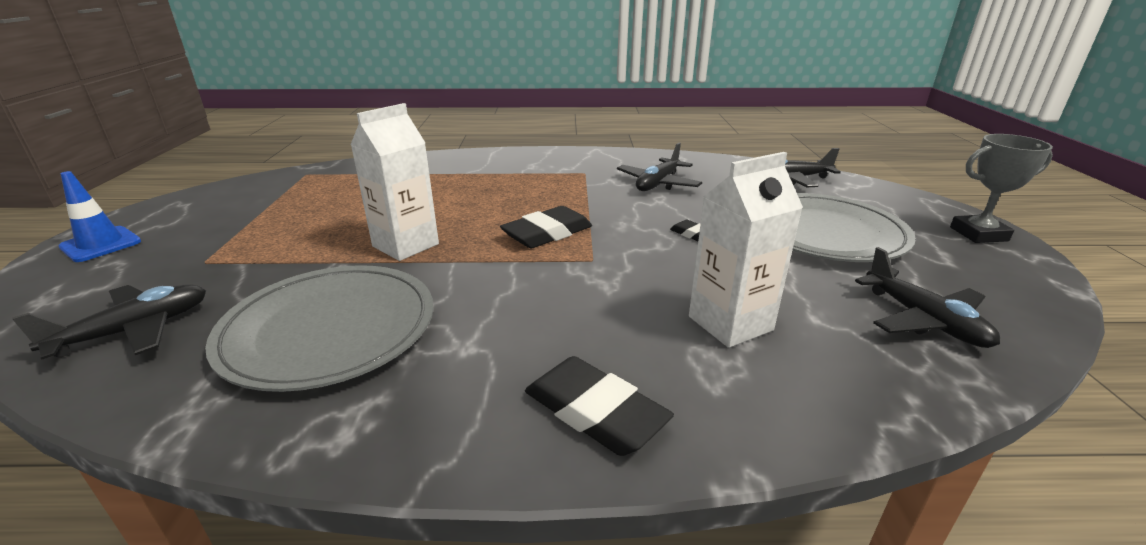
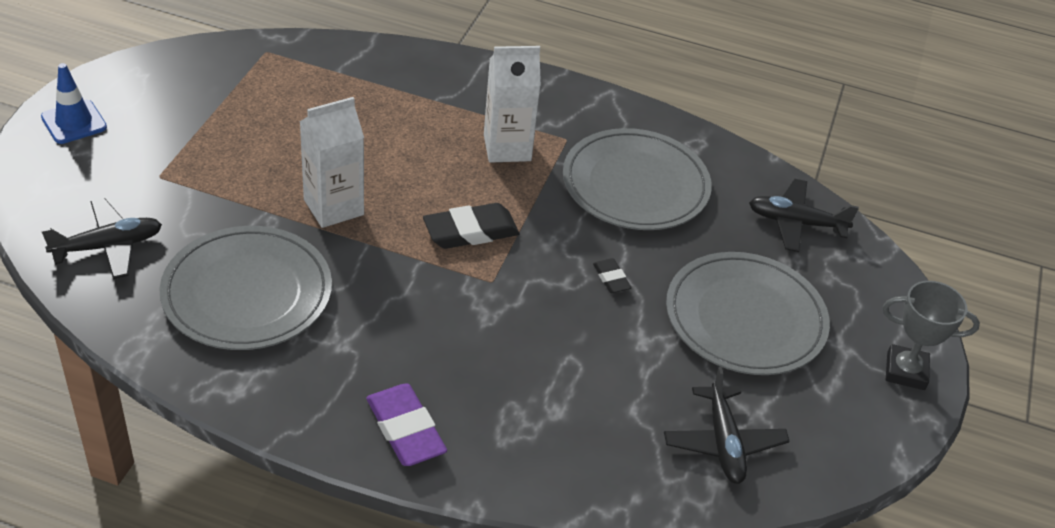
camera: 15 degrees right, 15 degrees up
black eraser [525,356,674,456] -> purple eraser [366,383,447,466]
black plane [617,143,702,191] -> grey plate [563,128,712,230]
white carton [689,152,803,348] -> white carton moved to [484,46,541,163]

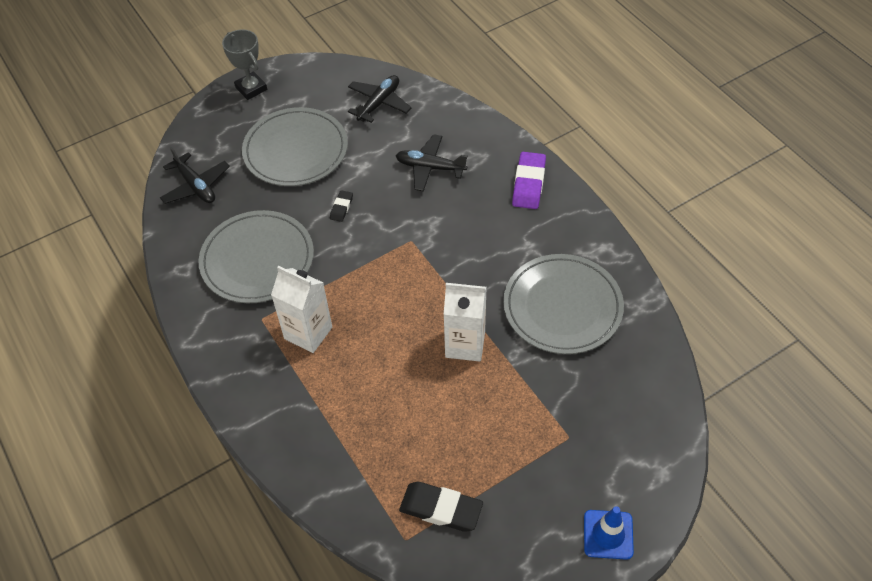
camera: 135 degrees left, 10 degrees up
black plane [41,198,162,279] -> black plane moved to [396,134,467,191]
black eraser [423,203,520,249] -> black eraser moved to [399,482,483,532]

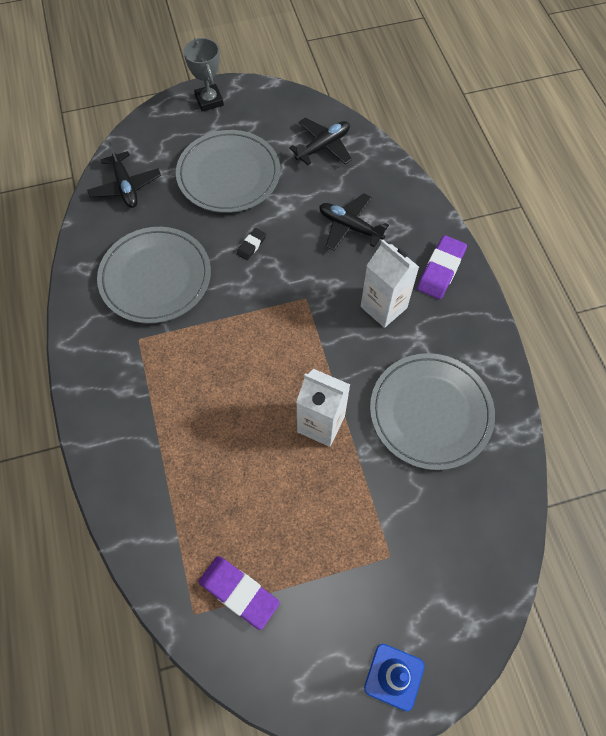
camera: 15 degrees right, 10 degrees up
white carton [271,266,332,353] -> white carton moved to [361,240,419,328]
black eraser [399,482,483,532] -> purple eraser [198,556,280,630]

